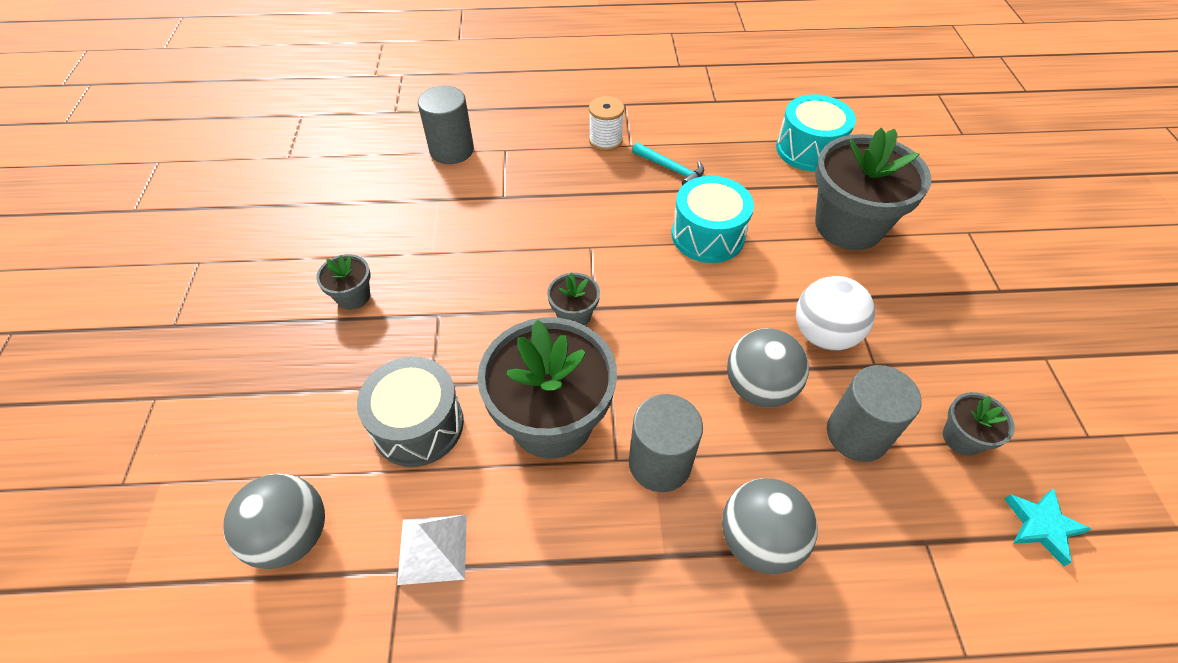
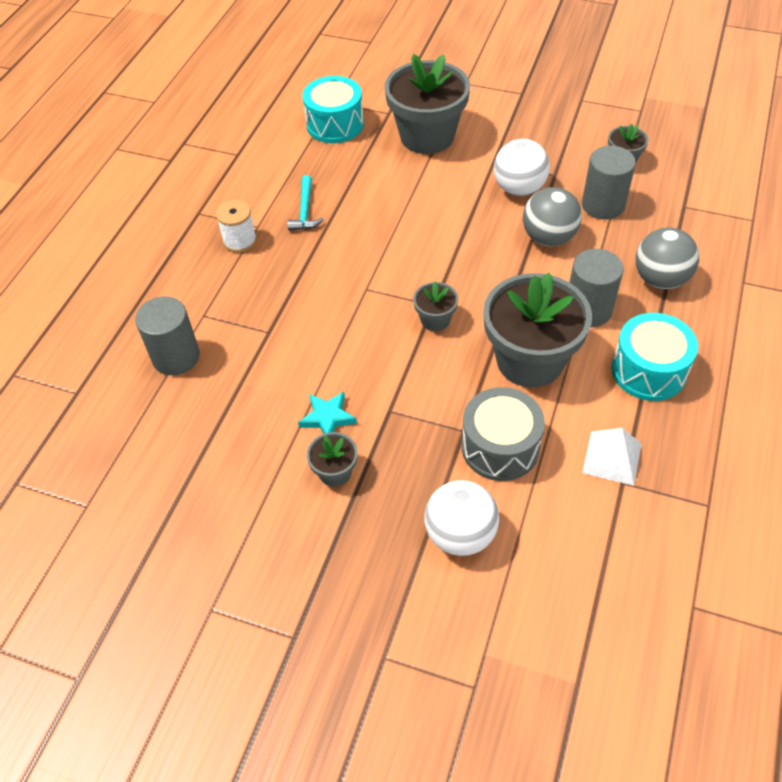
camera: 65 degrees left, 0 degrees up
grey ball [223,474,325,569] -> none
turquoise hammer [632,142,704,186] -> turquoise hammer turned 120 degrees clockwise [288,175,324,231]
turquoise drum [672,176,754,263] -> turquoise drum moved to [612,313,698,401]
turquoise star [1004,488,1091,566] -> turquoise star moved to [298,392,357,434]
none -> white ball [424,480,499,556]

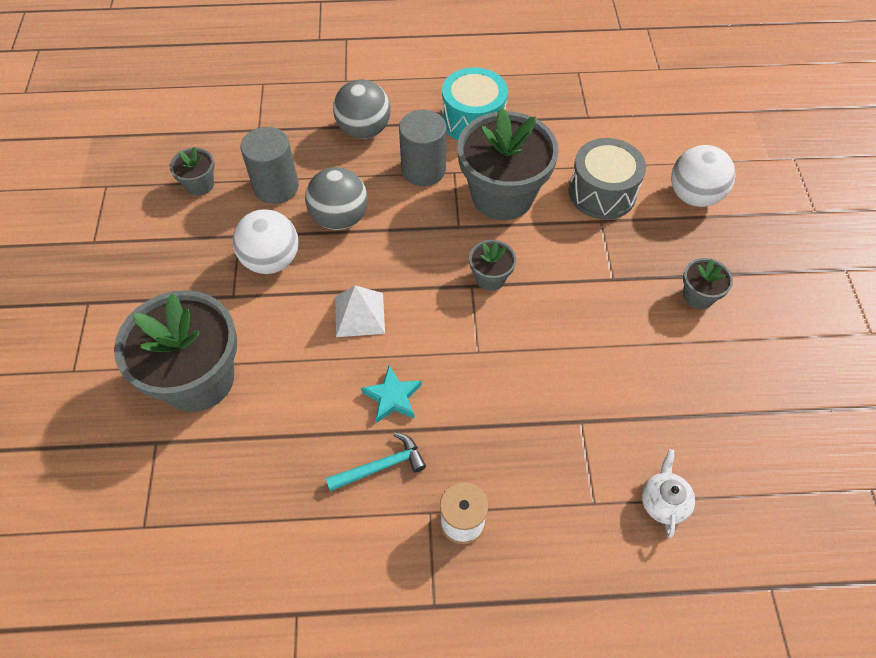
camera: 115 degrees left, 5 degrees up
grey cylinder [135,297,200,375] -> white teapot [642,449,695,538]
turquoise star [298,392,357,434] -> turquoise star moved to [361,366,422,423]
turquoise drum [302,76,364,143] -> none
white pyramid [582,428,642,486] -> white pyramid moved to [335,285,385,337]

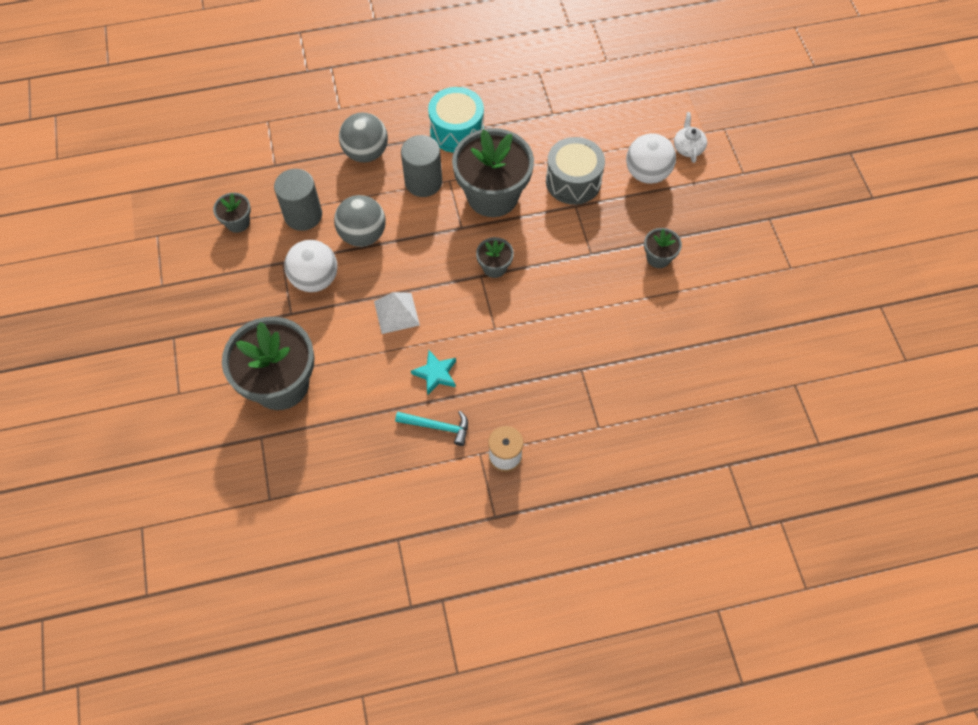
camera: 10 degrees left, 5 degrees up
turquoise hammer [326,432,426,491] -> turquoise hammer turned 45 degrees clockwise [395,411,468,446]
white teapot [642,449,695,538] -> white teapot moved to [674,112,707,163]

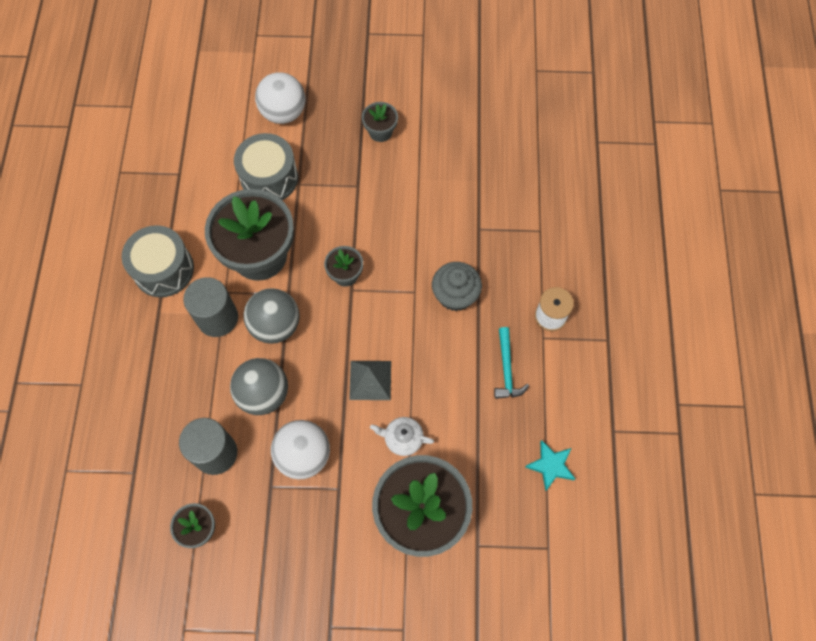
camera: 75 degrees left, 5 degrees up
grey ball [339,113,388,162] -> grey ball moved to [243,288,300,344]
white pyramid [374,292,420,334] -> grey pyramid [349,361,391,400]
turquoise hammer [395,411,468,446] -> turquoise hammer turned 150 degrees clockwise [494,327,529,399]
turquoise star [411,350,456,395] -> turquoise star moved to [525,440,575,491]
turquoise drum [428,87,484,153] -> grey drum [122,225,194,297]
white teapot [674,112,707,163] -> white teapot moved to [370,417,434,456]
none -> grey cupcake [432,262,482,311]

